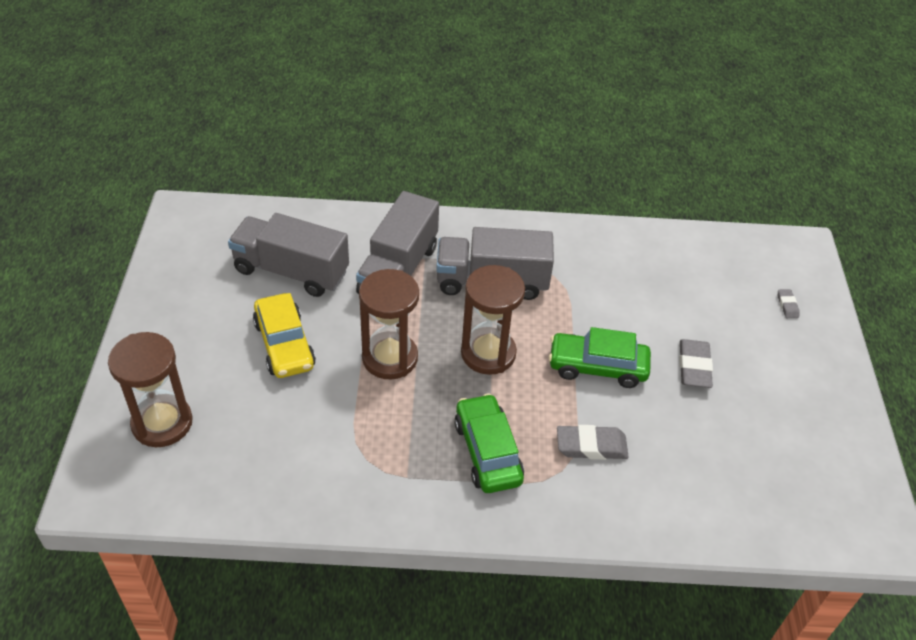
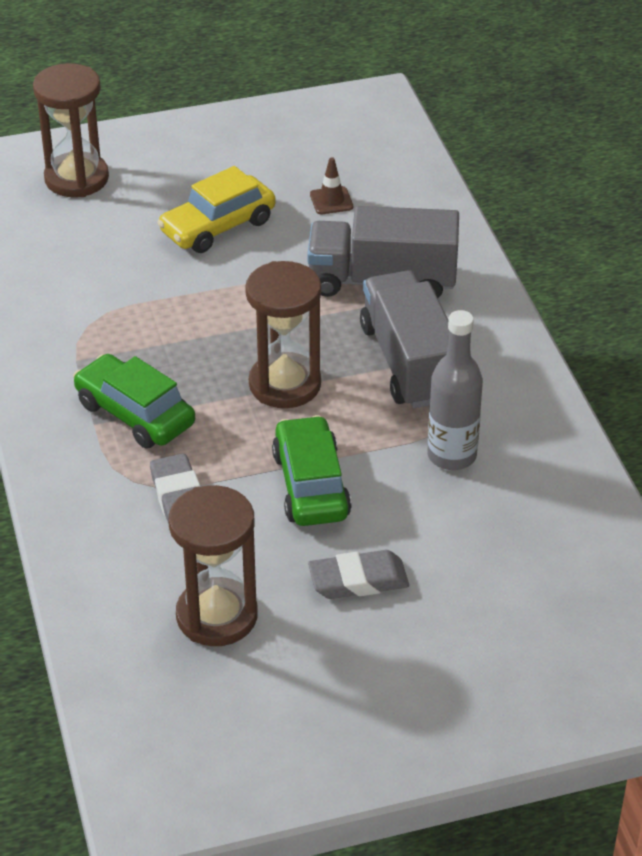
camera: 75 degrees right, 5 degrees down
grey truck [228,213,349,297] -> brown traffic cone [310,157,353,214]
brown hourglass [359,269,419,379] -> brown hourglass moved to [168,485,258,646]
green car [454,393,524,493] -> green car turned 105 degrees counterclockwise [73,354,195,449]
grey eraser [778,289,800,318] -> none
none -> grey bottle [427,310,483,470]

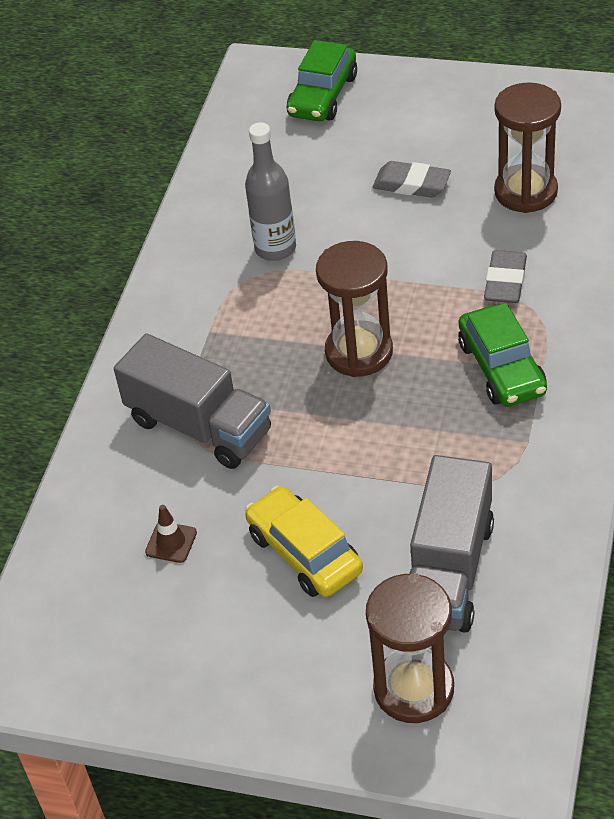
camera: 145 degrees left, 5 degrees up
yellow car [157,166,276,253] -> yellow car turned 120 degrees counterclockwise [245,486,363,597]
green car [272,415,352,526] -> green car moved to [287,40,357,121]
grey truck [360,270,449,408] -> grey truck moved to [409,455,494,633]

